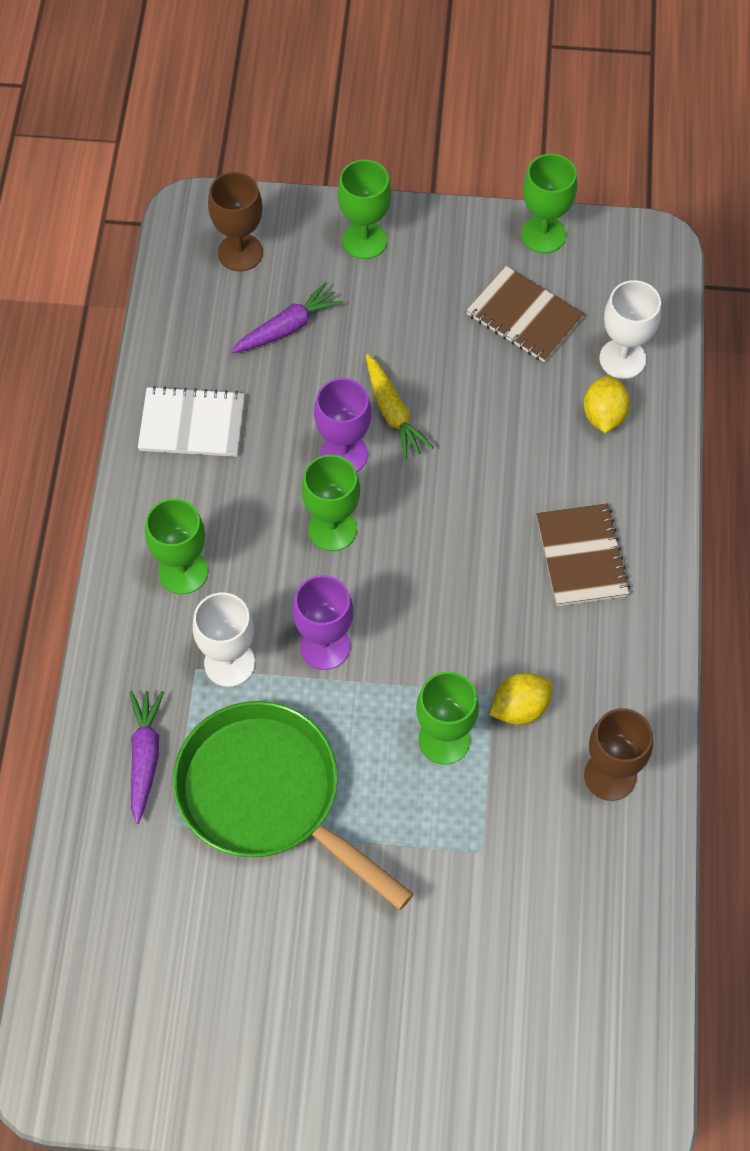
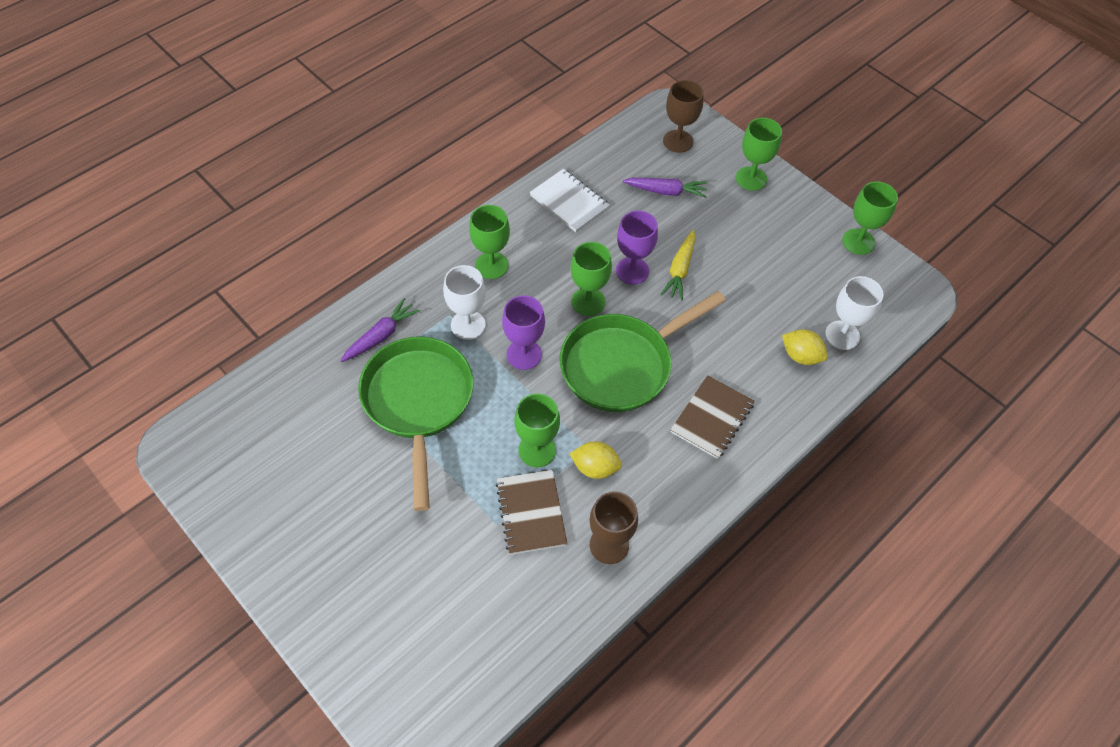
camera: 40 degrees right, 5 degrees down
brown notebook [466,266,584,362] -> brown notebook moved to [495,470,568,555]
yellow lemon [584,375,630,433] -> yellow lemon turned 75 degrees clockwise [782,329,828,365]
none -> green pan [560,291,726,412]

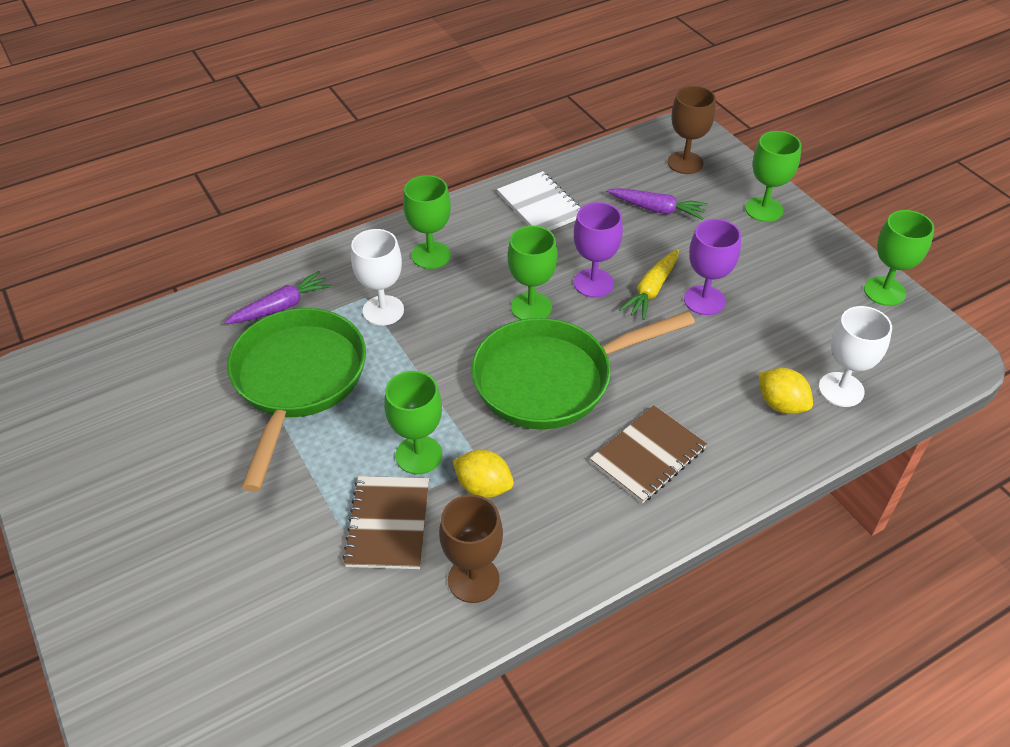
camera: 15 degrees right, 10 degrees down
purple goblet [502,295,545,370] -> purple goblet moved to [684,219,741,315]

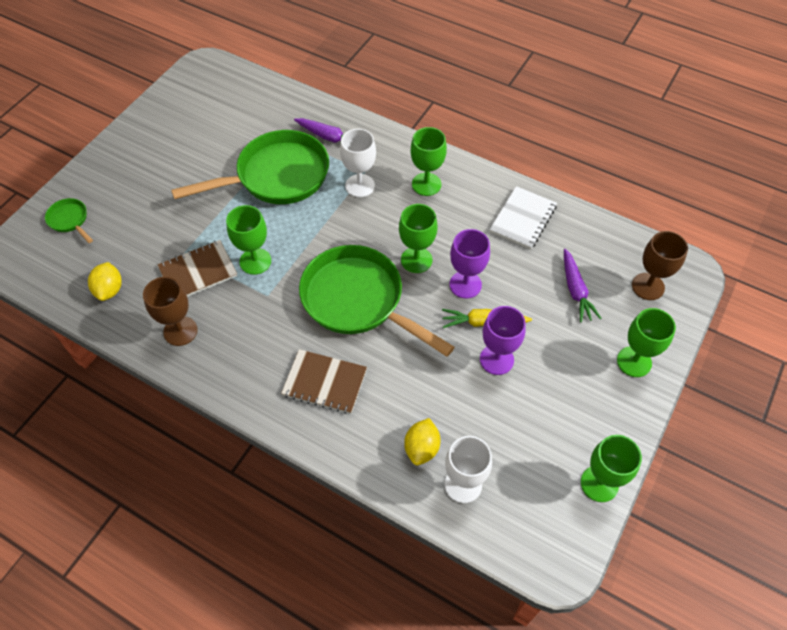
camera: 60 degrees right, 10 degrees up
yellow lemon [453,450,514,498] -> yellow lemon moved to [88,262,122,301]
none -> green pan [45,198,93,243]

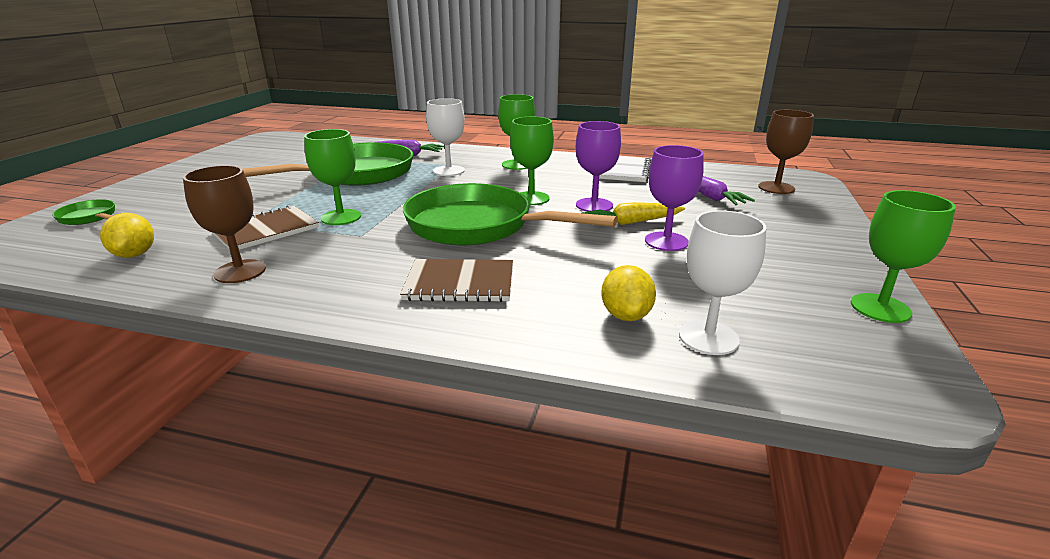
camera: 15 degrees left, 30 degrees down
green goblet [617,308,676,377] -> none

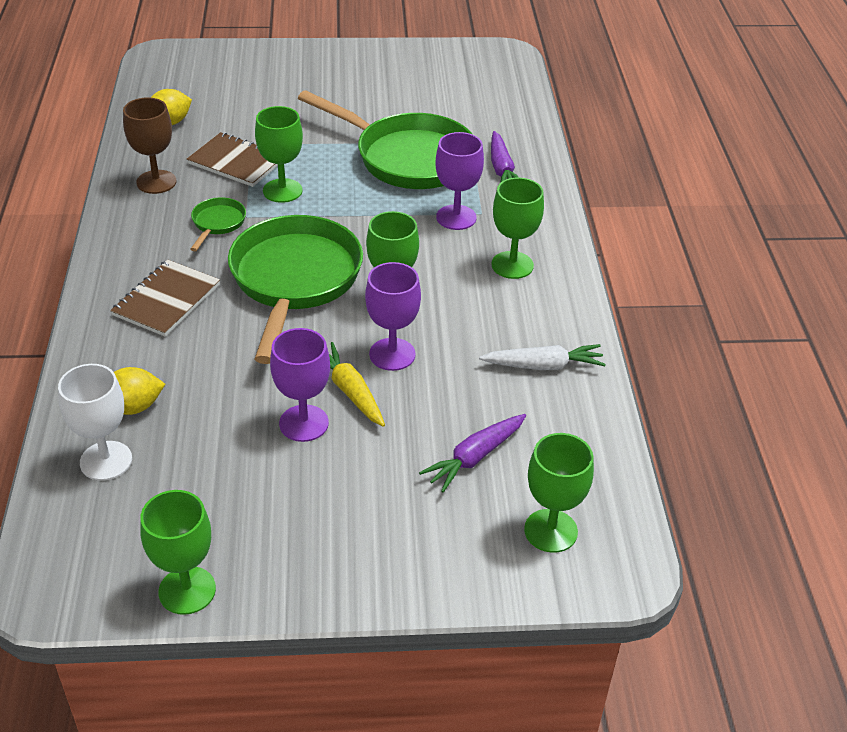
camera: 70 degrees right, 15 degrees up
green pan [52,199,115,225] -> green pan moved to [190,197,246,251]
brown notebook [400,259,513,302] -> brown notebook turned 45 degrees clockwise [110,260,220,337]
white goblet [426,98,465,176] -> purple goblet [435,132,484,230]
white notebook [599,156,651,182] -> white carrot [479,344,606,370]
brown goblet [758,110,814,194] -> green goblet [524,433,594,553]

